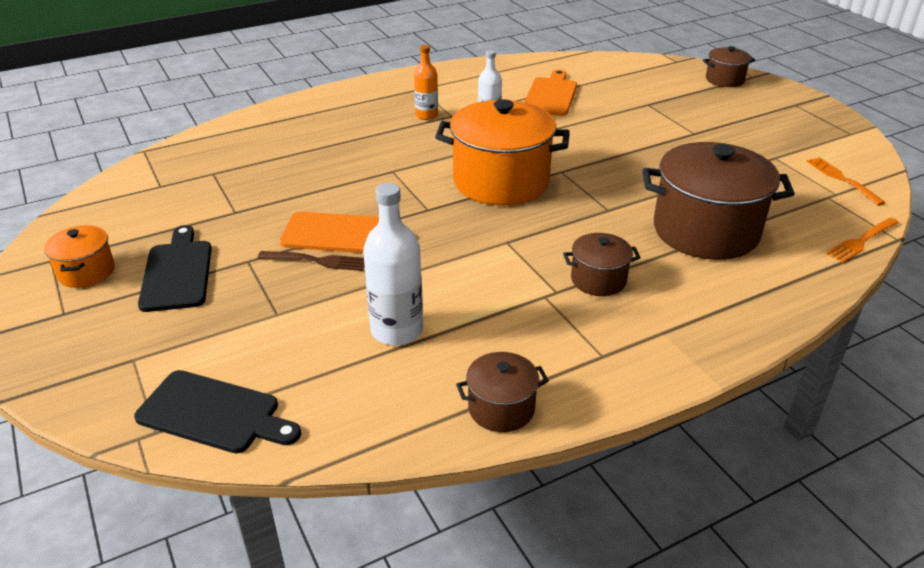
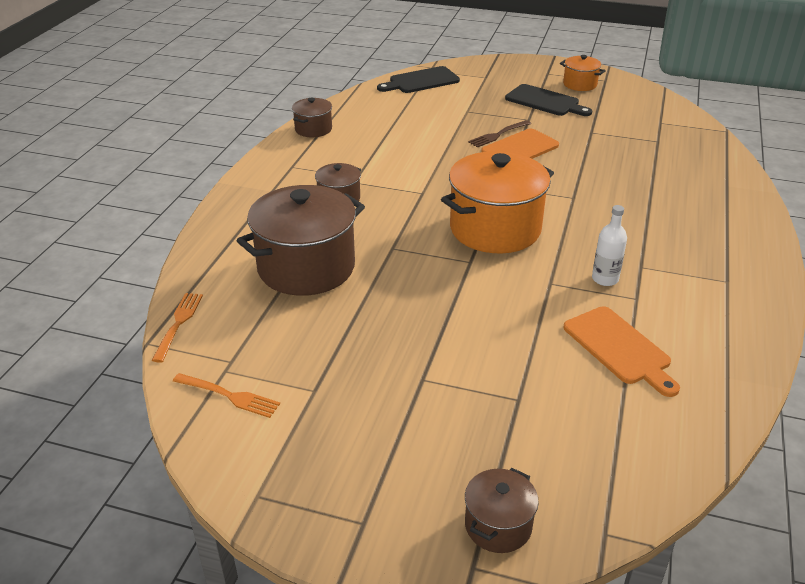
camera: 135 degrees right, 0 degrees up
white bottle [363,183,423,346] -> none
orange bottle [414,45,438,120] -> none

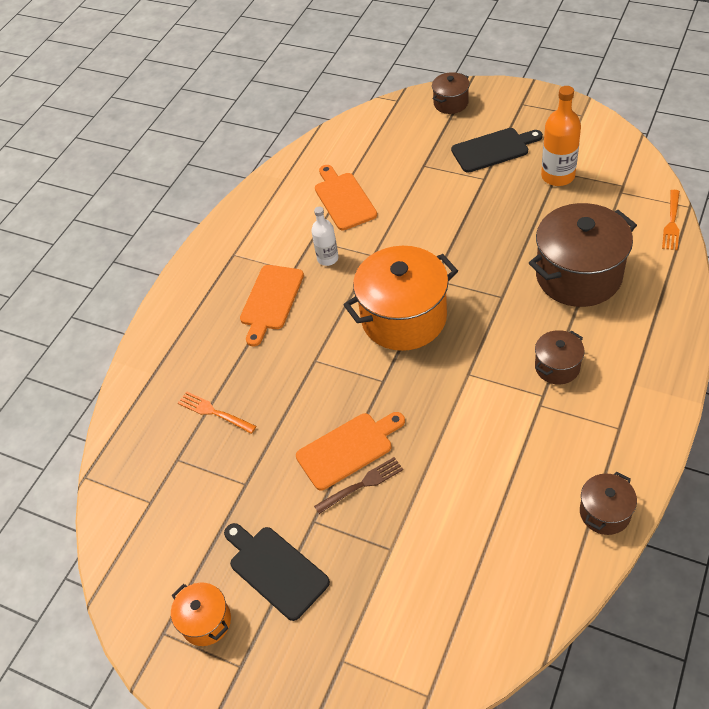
camera: 165 degrees left, 15 degrees up
orange fork [173,373,280,418] -> orange fork moved to [178,392,257,434]
black cutting board [377,66,460,93] -> black cutting board moved to [451,128,543,173]
none -> orange cutting board [240,265,304,346]
none -> orange bottle [541,86,581,186]

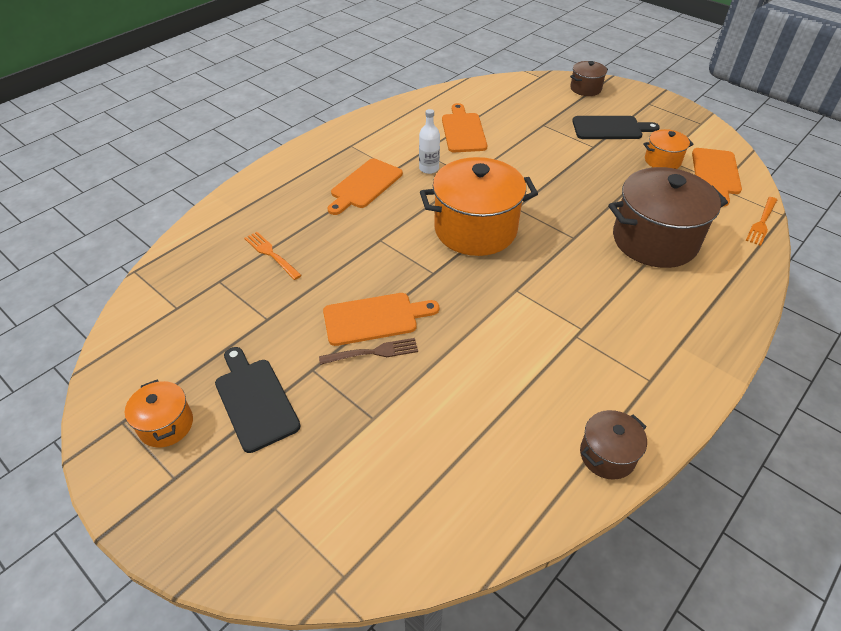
camera: 10 degrees right, 5 degrees down
brown pot [535,330,585,385] -> none
orange bottle [541,86,581,186] -> orange pot [643,129,694,169]
none -> orange cutting board [692,148,742,206]

